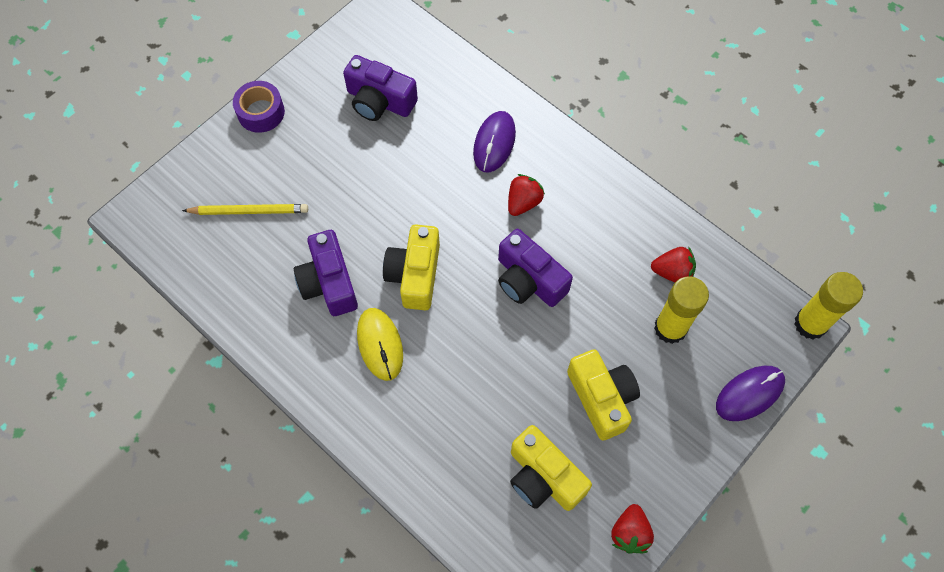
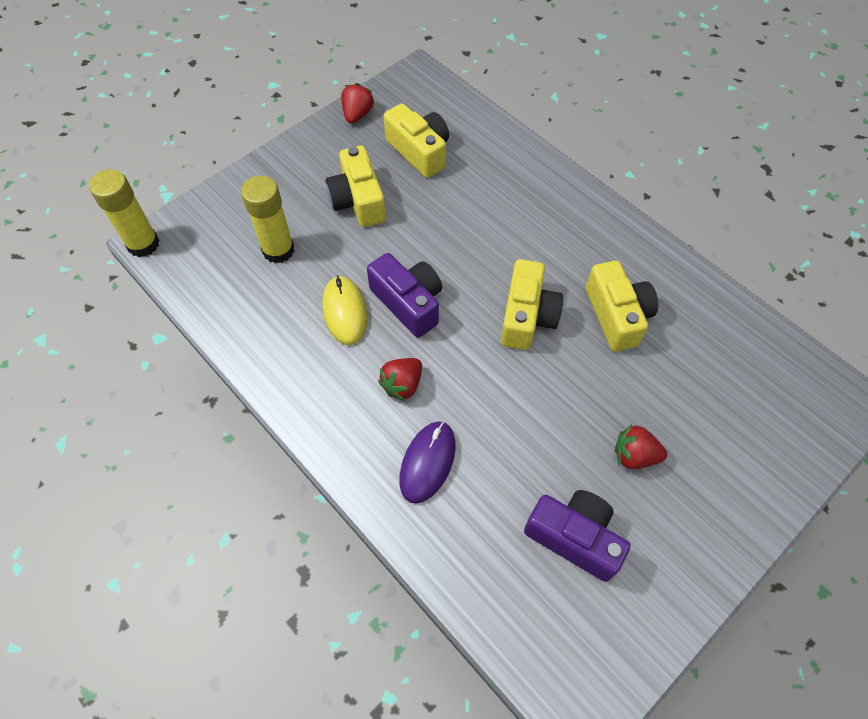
camera: 175 degrees left, 5 degrees down
yellow pencil [182,204,308,215] -> none
purple tape [233,81,285,133] -> none
purple camera [294,230,358,316] -> yellow camera [586,261,658,352]
yellow mouse [357,308,403,381] -> yellow mouse moved to [322,275,367,345]
red strawberry [651,247,696,282] -> red strawberry moved to [615,424,667,469]
purple mouse [716,366,785,421] -> none

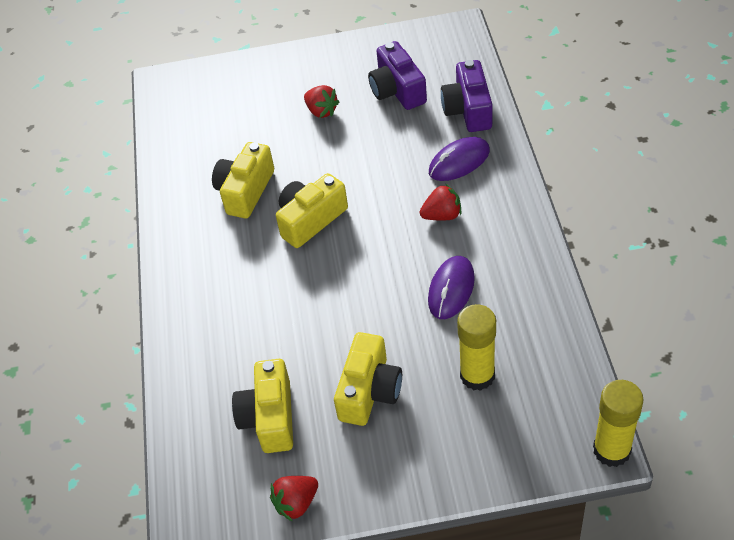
camera: 140 degrees left, 10 degrees down
yellow mouse [322,275,367,345] -> purple mouse [428,256,475,319]
purple camera [367,253,442,338] -> purple camera moved to [441,60,492,132]

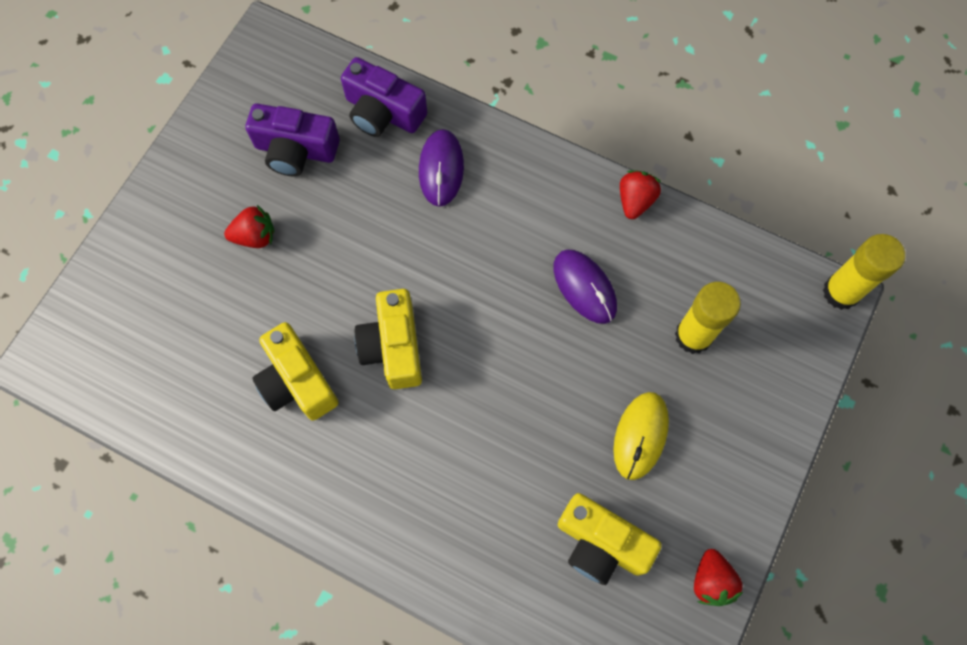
camera: 60 degrees left, 20 degrees up
yellow camera [334,332,402,426] -> yellow mouse [613,392,669,480]
red strawberry [420,184,461,221] -> red strawberry moved to [620,170,661,219]

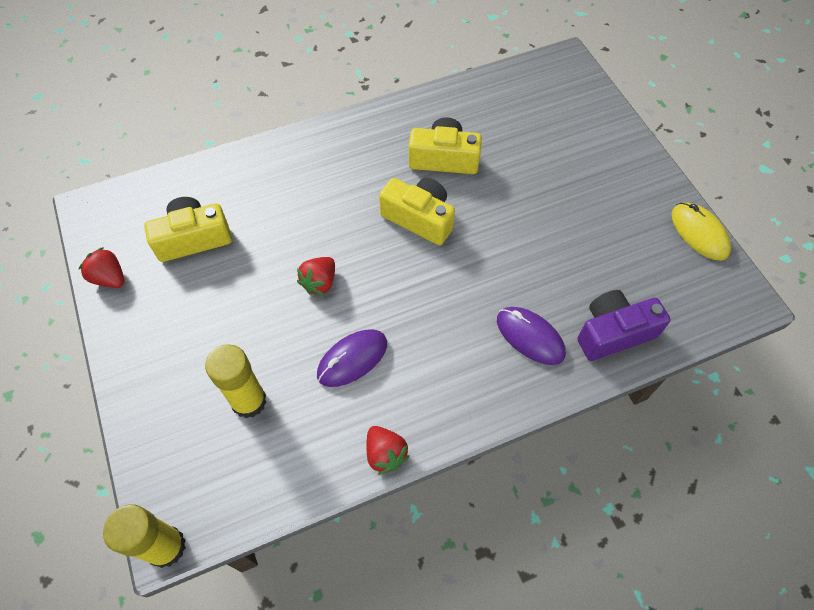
camera: 130 degrees right, 10 degrees down
red strawberry [224,205,274,248] -> red strawberry moved to [297,257,335,295]
purple camera [245,103,340,176] -> none
purple mouse [554,249,617,324] -> purple mouse turned 45 degrees counterclockwise [317,329,387,387]
yellow mouse [613,392,669,480] -> yellow mouse moved to [672,203,731,261]

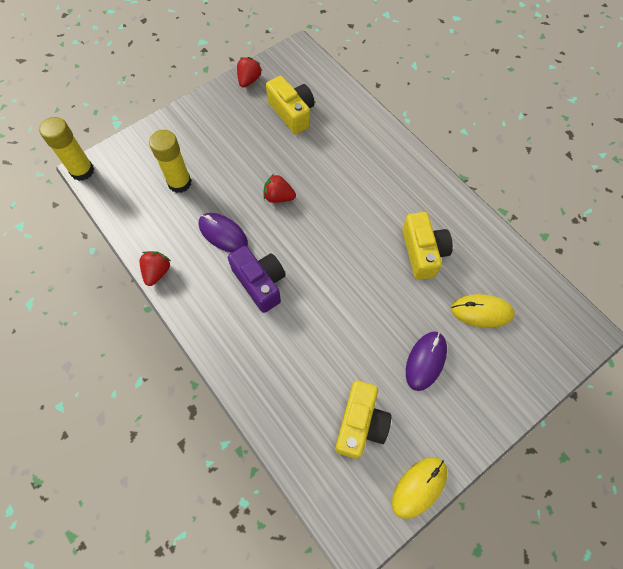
camera: 75 degrees right, 5 degrees up
red strawberry [366,426,409,475] -> red strawberry turned 150 degrees clockwise [139,251,171,286]
yellow camera [379,178,455,245] -> yellow camera moved to [335,381,392,459]
purple mouse [497,307,566,365] -> purple mouse moved to [406,331,447,391]
purple camera [577,290,671,361] -> purple camera moved to [228,246,285,313]
none -> yellow mouse [451,294,515,328]

